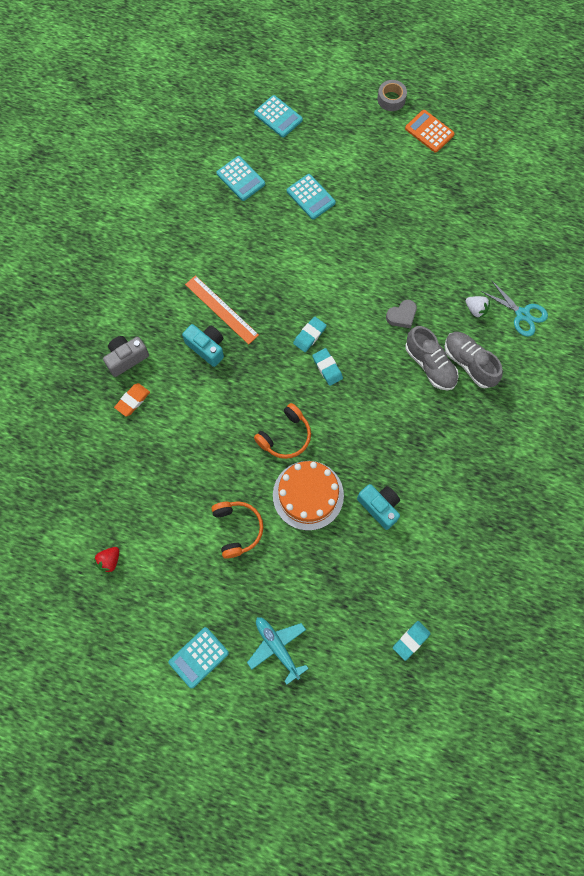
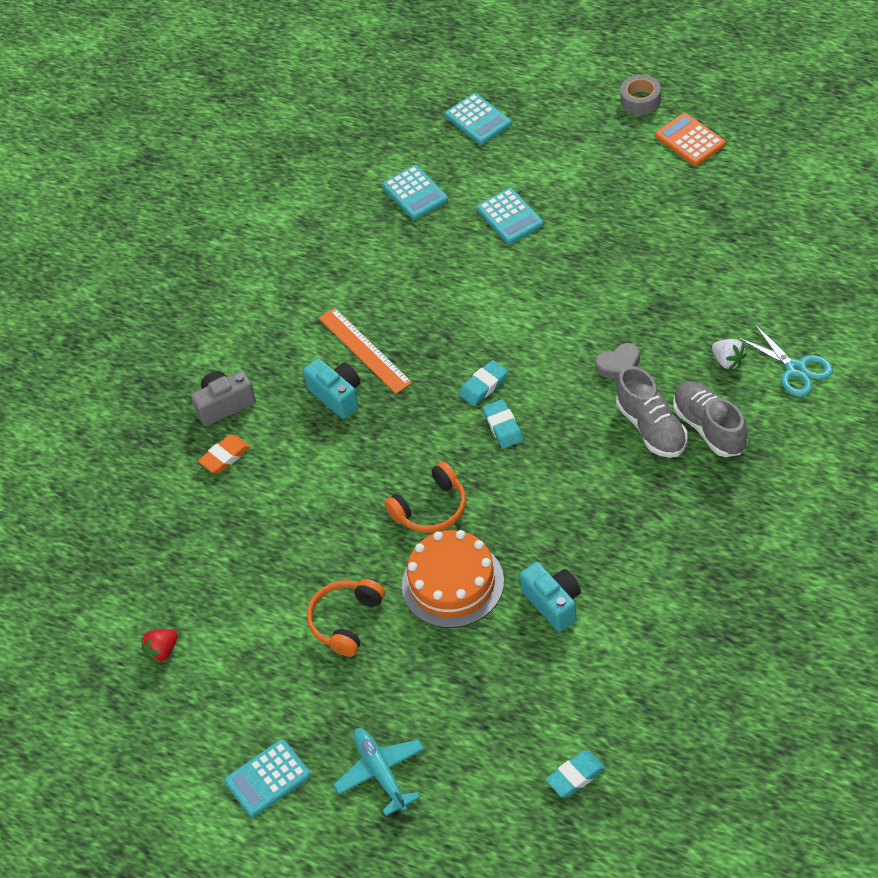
camera: 15 degrees right, 20 degrees down
orange headphones [211,501,263,559] -> orange headphones turned 150 degrees counterclockwise [307,579,385,657]

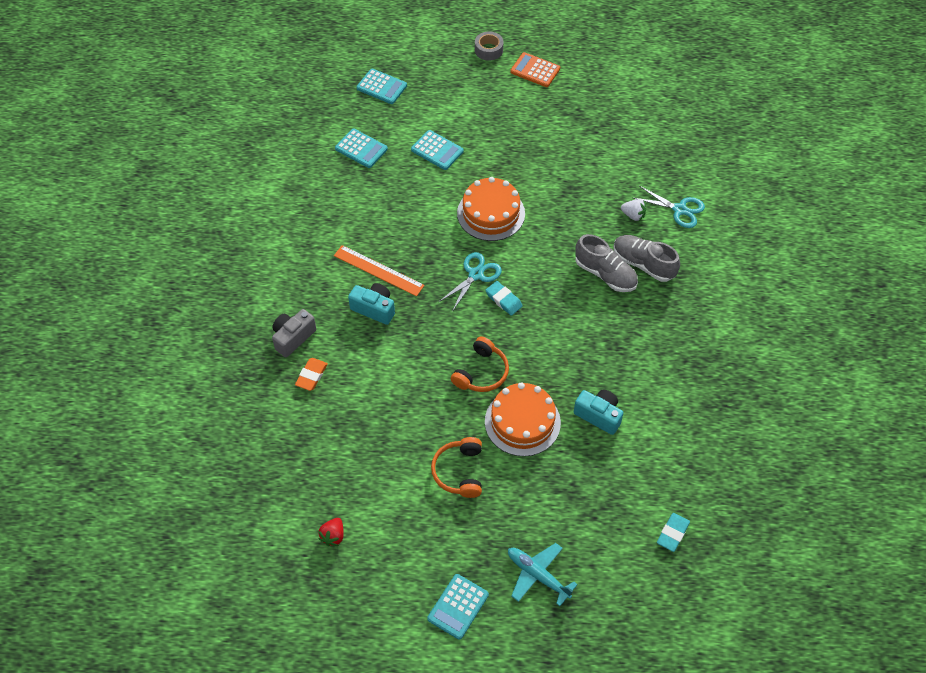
camera: 30 degrees left, 5 degrees up
turquoise eraser [459,360,508,406] -> turquoise scissors [439,252,502,312]
grey heart [595,343,640,379] -> none
none -> orange cake [457,177,525,241]

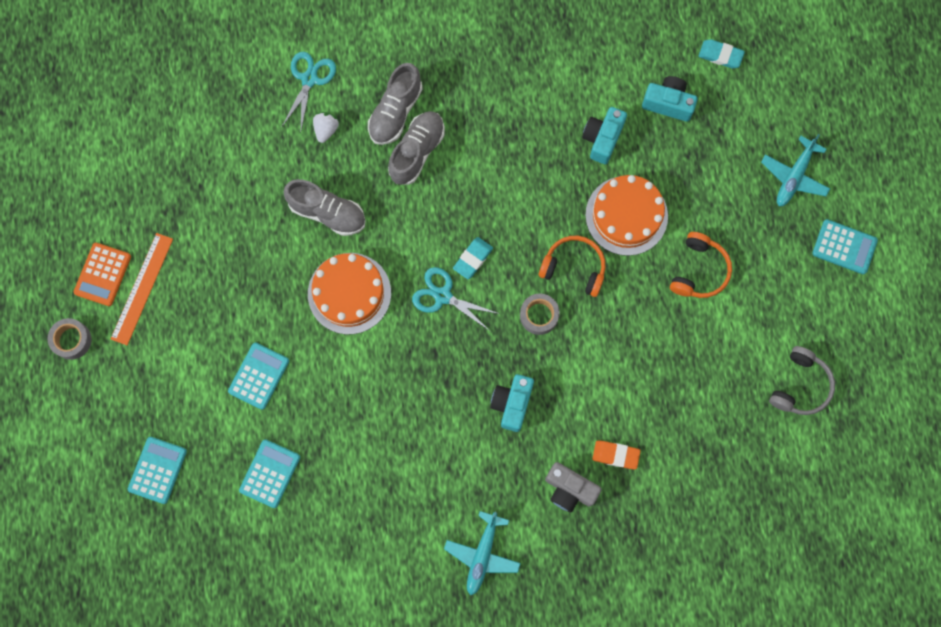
camera: 100 degrees left, 20 degrees up
red strawberry [318,518,344,546] -> grey headphones [769,346,835,415]
orange ruler [334,245,425,296] -> orange ruler moved to [111,233,173,345]
orange headphones [431,437,482,498] -> orange headphones turned 60 degrees counterclockwise [670,232,732,298]
none -> grey shoe [283,179,366,236]
none -> turquoise plane [444,511,521,595]
none -> grey tape [520,294,560,335]
none -> turquoise camera [642,76,698,122]

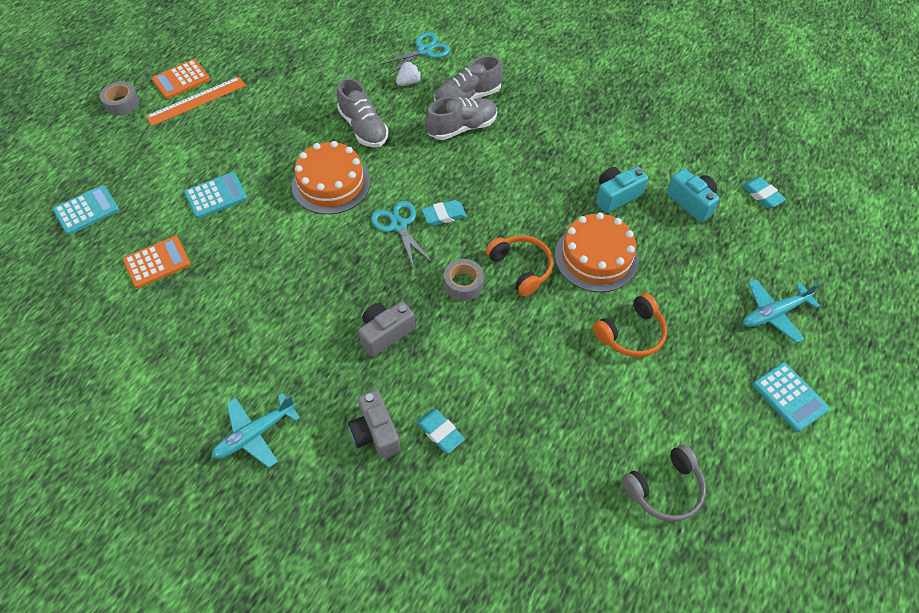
camera: 35 degrees right, 20 degrees down
turquoise calculator [239,439,300,508] -> orange calculator [123,236,191,288]
turquoise camera [490,374,534,432] -> grey camera [358,301,415,357]
orange eraser [592,441,641,469] -> turquoise eraser [416,408,465,453]

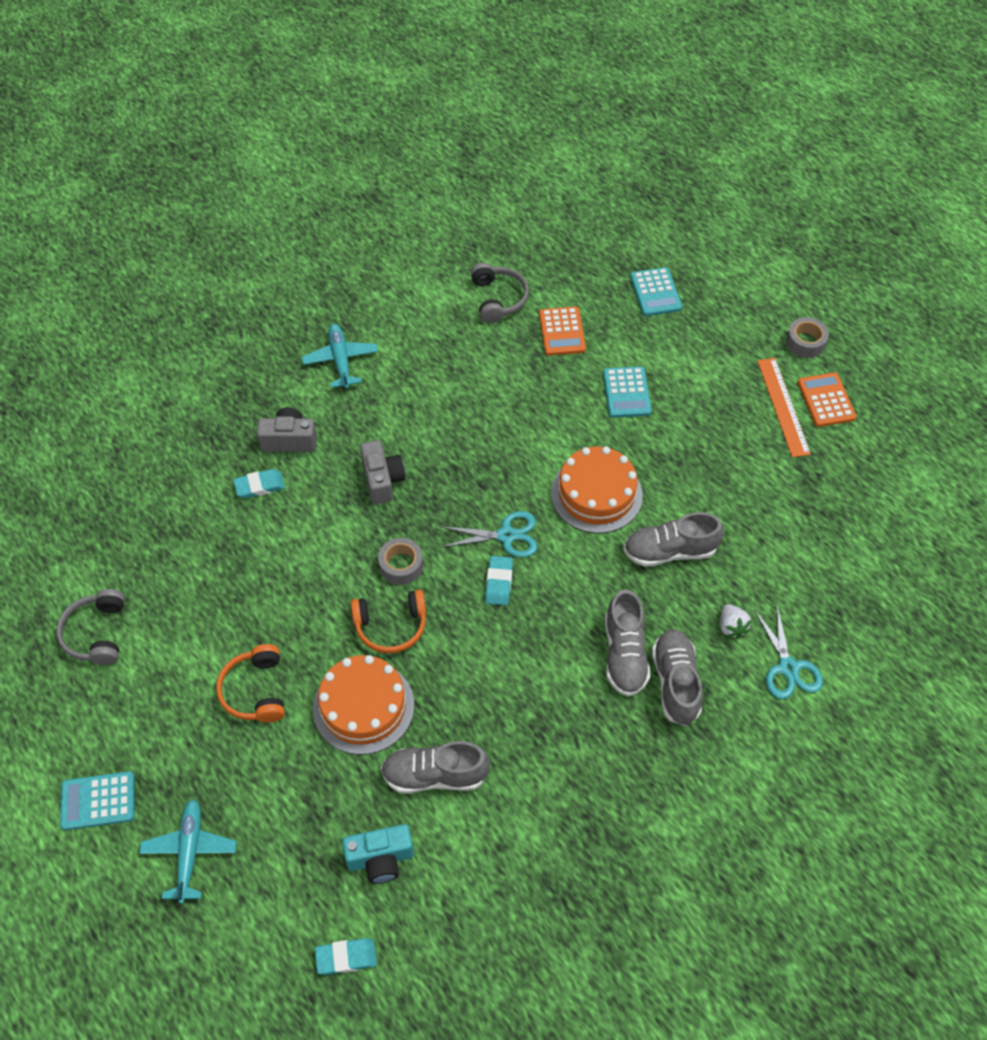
camera: 115 degrees right, 0 degrees up
turquoise camera [596,167,648,213] -> grey shoe [381,741,490,794]
none -> grey headphones [471,263,529,323]

